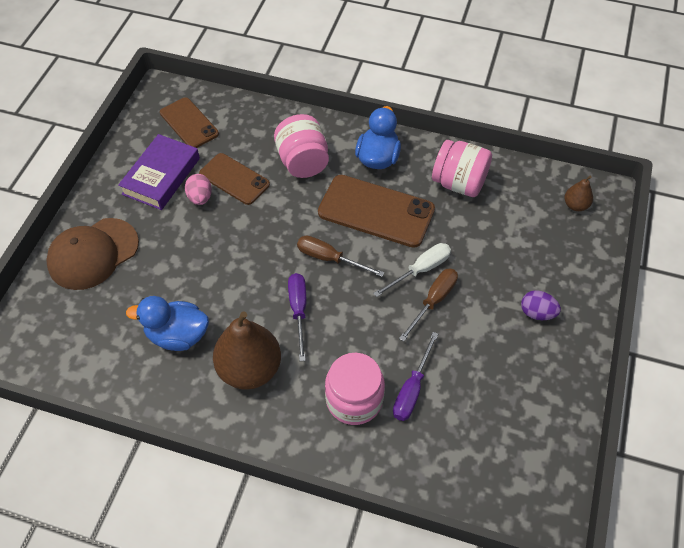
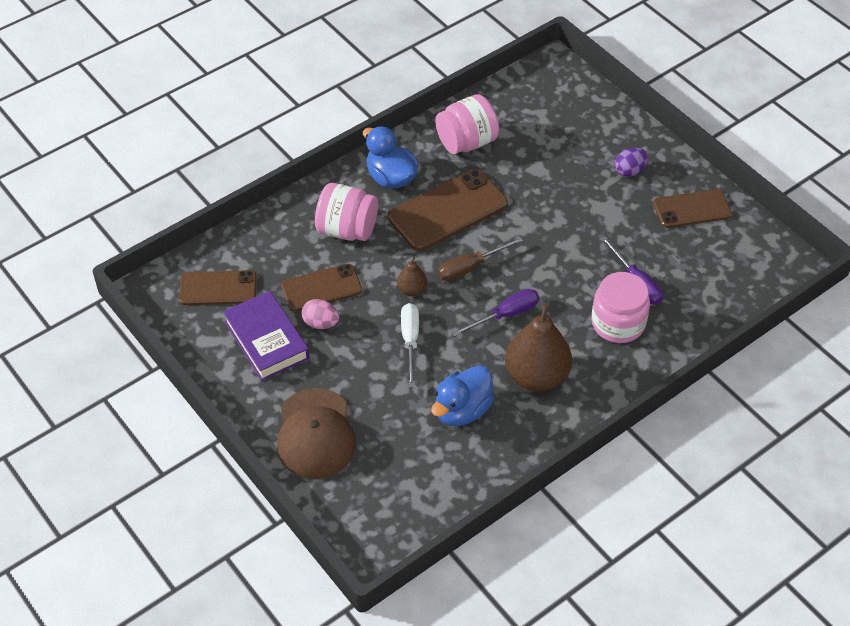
camera: 55 degrees left, 5 degrees down
purple screwdriver [288,273,306,361] -> purple screwdriver turned 120 degrees clockwise [452,289,539,336]
white screwdriver [373,243,451,297] -> white screwdriver moved to [401,303,419,387]
brown screwdriver [399,268,458,342] -> none
brown pear [564,176,593,211] -> brown pear moved to [397,256,427,296]
none -> brown phone [653,189,732,228]

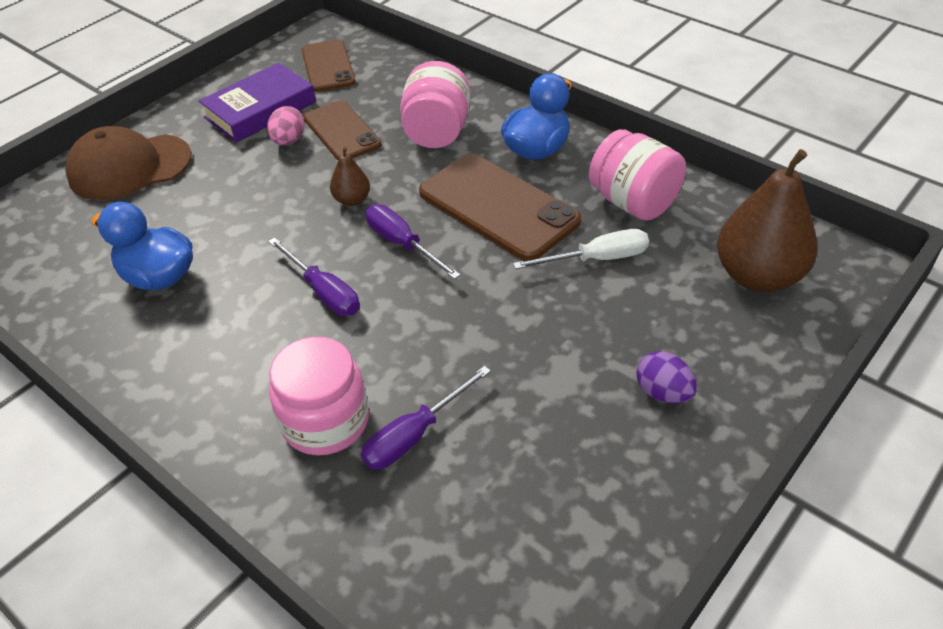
camera: 80 degrees right, 5 degrees down
white screwdriver [401,303,419,387] -> white screwdriver moved to [513,229,649,269]
brown screwdriver [438,237,523,281] -> purple screwdriver [366,204,461,279]
brown pear [505,304,572,392] -> brown pear moved to [717,149,818,292]
brown phone [653,189,732,228] -> none

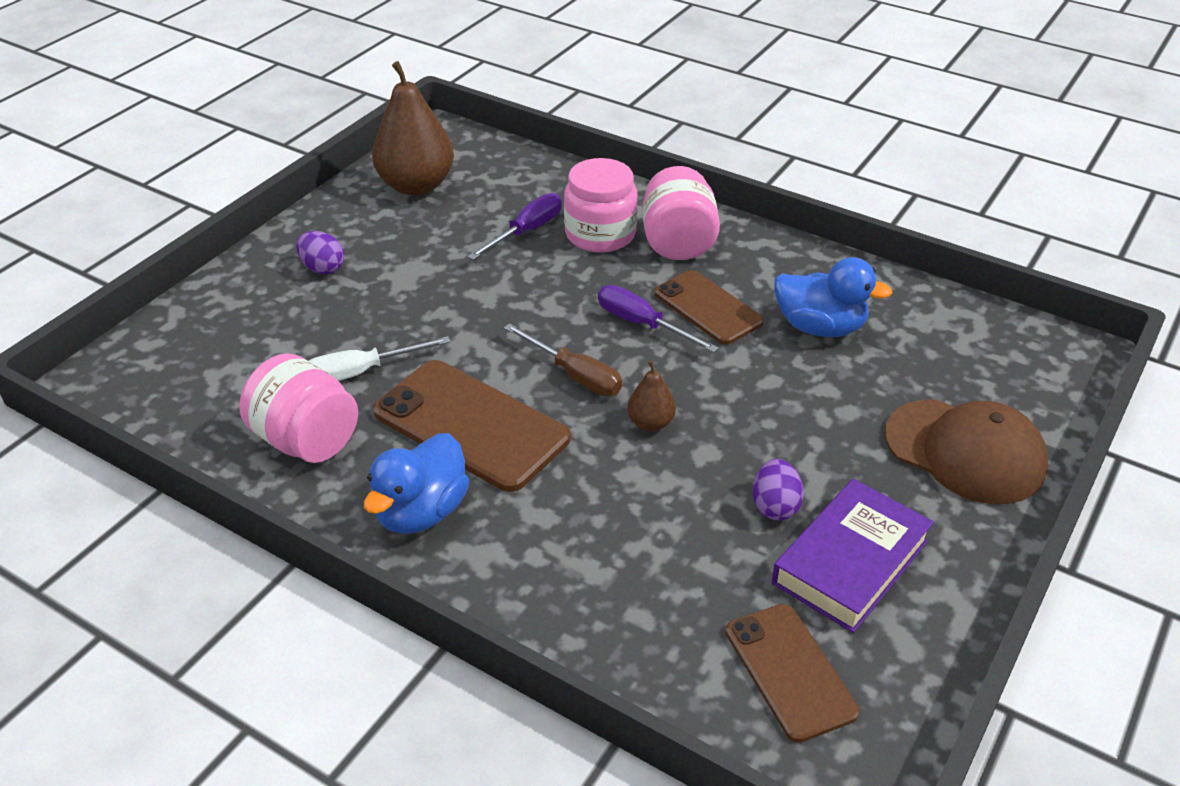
camera: 170 degrees right, 5 degrees down
brown cap [65,126,192,200] -> brown cap turned 60 degrees clockwise [885,399,1048,504]
pink egg [267,106,305,145] -> purple egg [753,459,804,521]
brown phone [303,100,381,160] -> brown phone moved to [654,270,764,345]
purple screwdriver [366,204,461,279] -> brown screwdriver [504,323,622,396]
pink jar [400,61,471,148] -> pink jar moved to [642,166,720,260]
brown pear [717,149,818,292] -> brown pear moved to [372,61,454,195]

